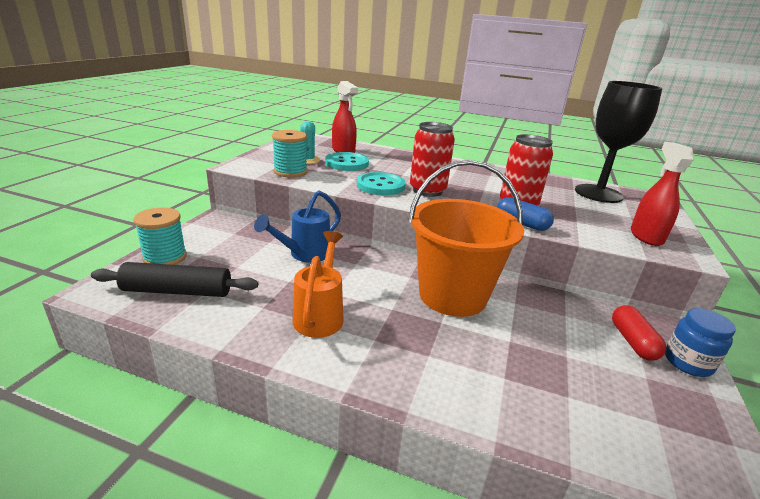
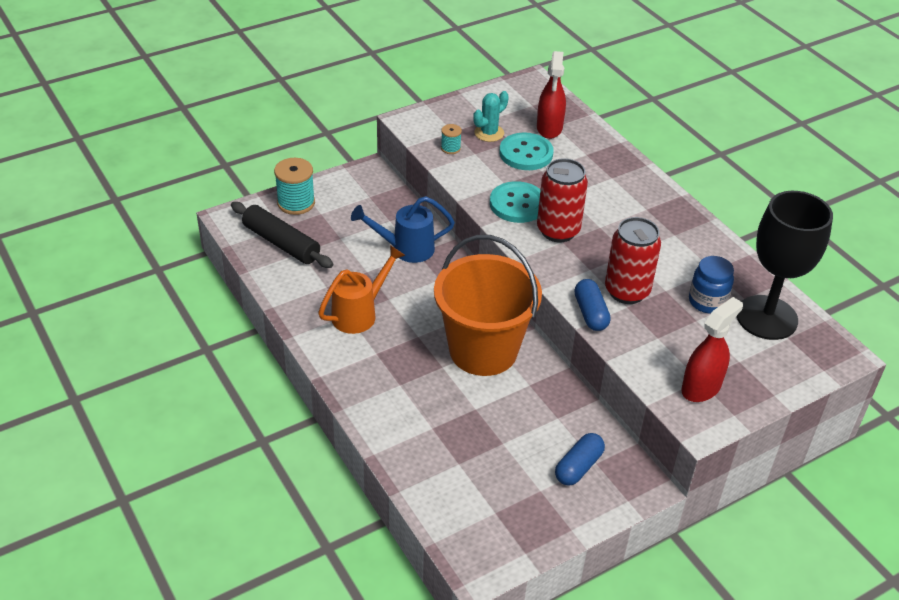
camera: 40 degrees right, 15 degrees up
turquoise spool [272,130,307,178] -> turquoise spool [441,124,462,154], size x0.53
red capsule [612,305,666,361] -> blue capsule [555,433,605,486]
blue jar [665,308,736,377] -> blue jar moved to [689,256,734,313]

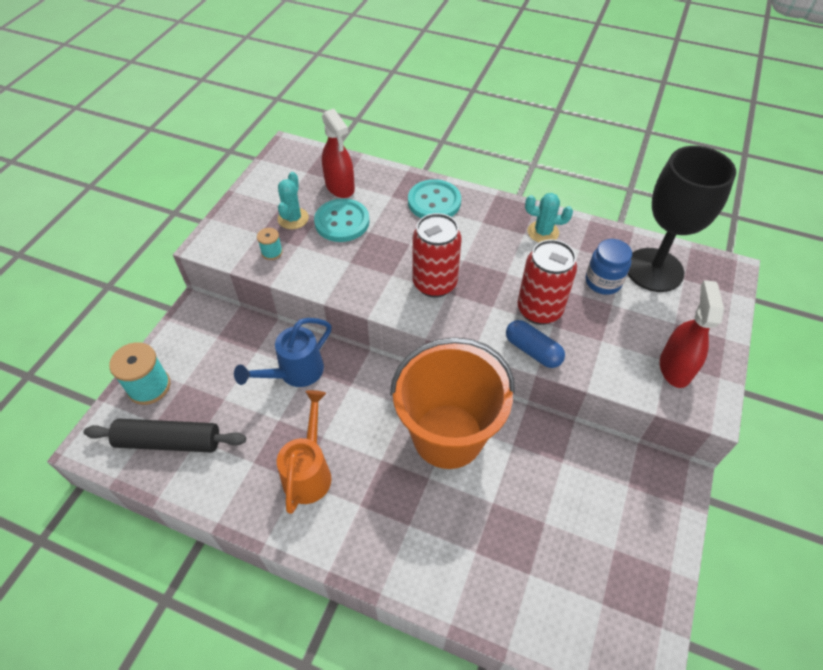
camera: 35 degrees left, 10 degrees up
turquoise button [490,181,541,223] -> turquoise button moved to [408,179,461,218]
blue capsule [555,433,605,486] -> none
none -> turquoise cactus [525,193,573,242]

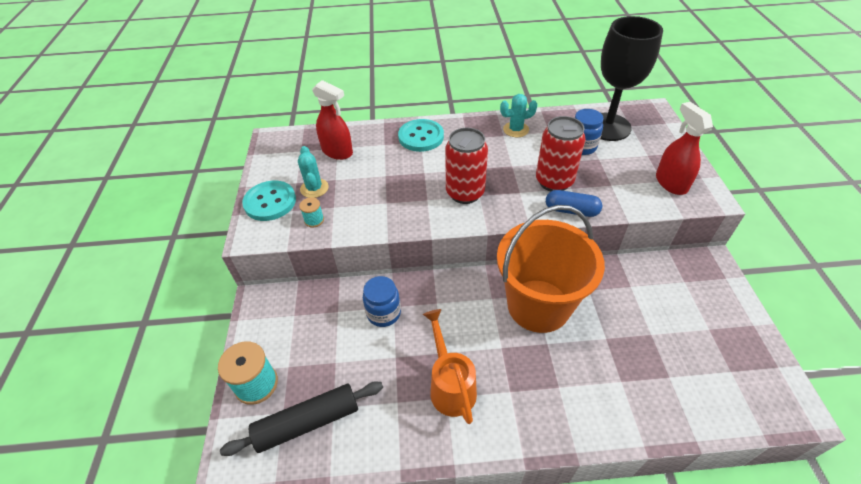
camera: 25 degrees left, 5 degrees down
blue watering can [234,318,332,387] -> blue jar [363,276,401,327]
turquoise button [314,199,369,242] -> turquoise button moved to [242,181,296,221]

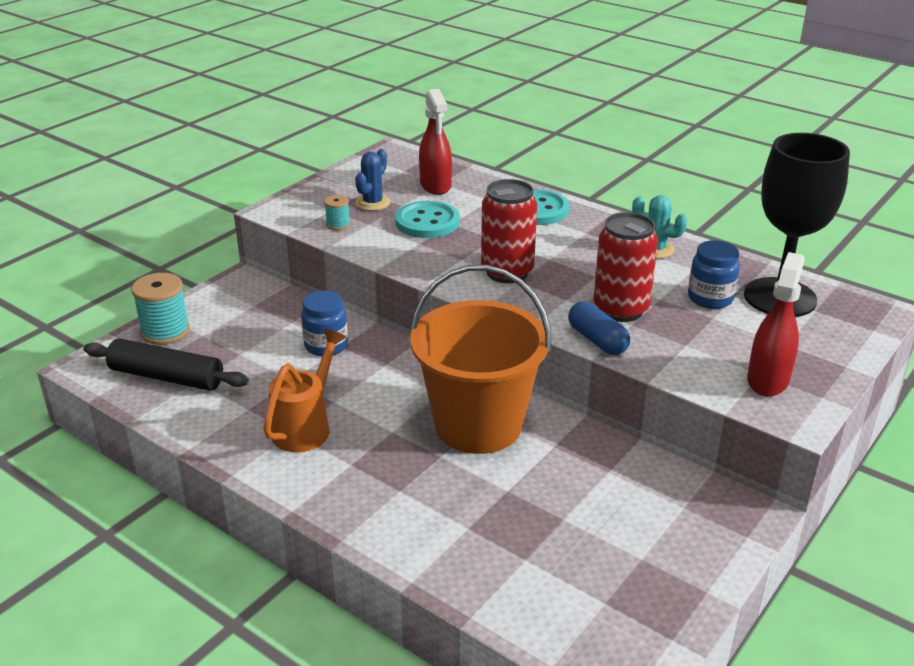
camera: 40 degrees right, 15 degrees down
turquoise button [242,181,296,221] -> turquoise button moved to [395,201,460,238]
turquoise cactus [298,146,329,198] -> blue cactus [355,149,391,211]

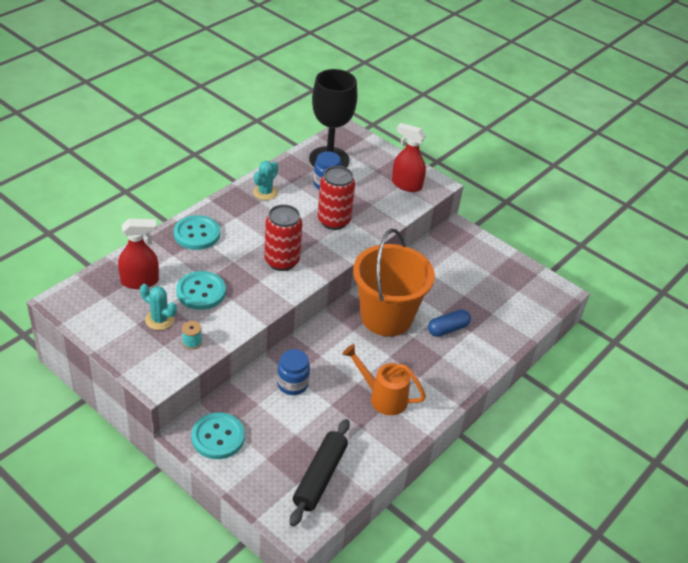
camera: 90 degrees left, 10 degrees up
turquoise spool [132,273,190,345] -> none
blue cactus [355,149,391,211] -> turquoise cactus [140,284,177,330]
blue capsule [568,301,630,355] -> blue capsule moved to [428,310,471,337]
none -> turquoise button [191,412,245,459]

